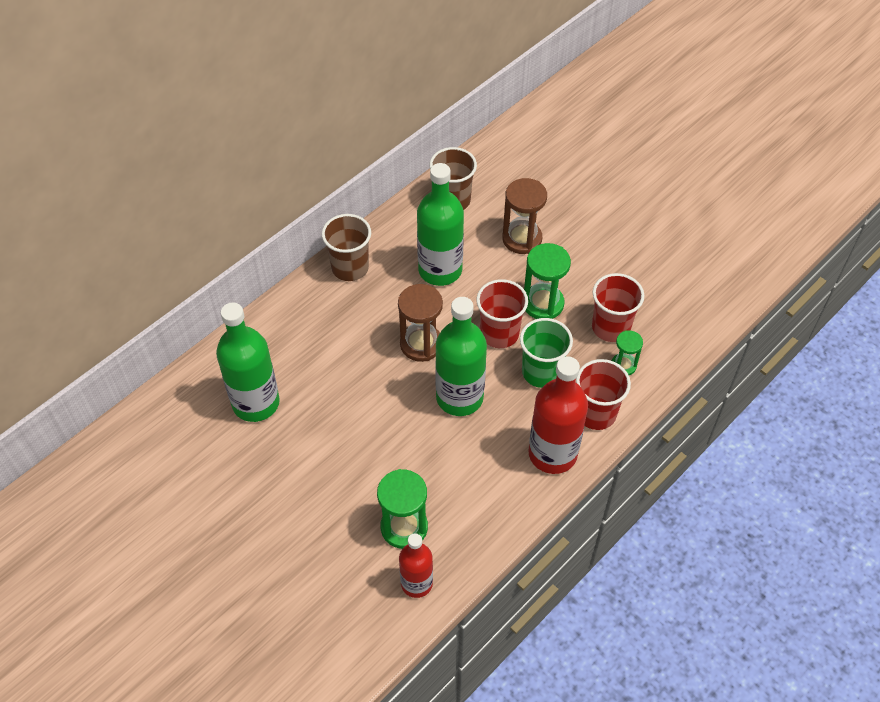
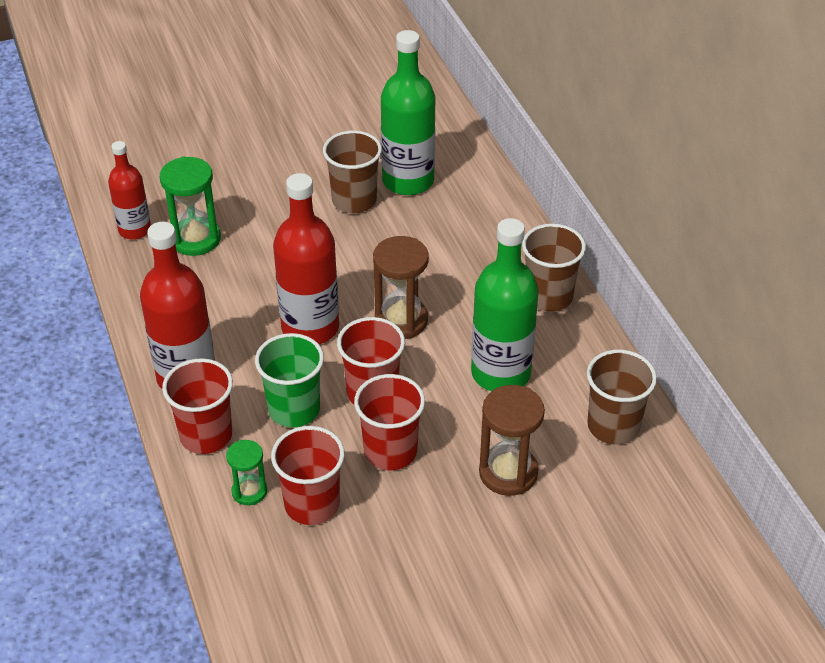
camera: 115 degrees right, 10 degrees down
green bottle [435,297,487,416] -> red bottle [273,173,339,344]
green hourglass [524,243,571,319] -> red cup [354,374,425,470]
none -> brown cup [323,130,382,213]

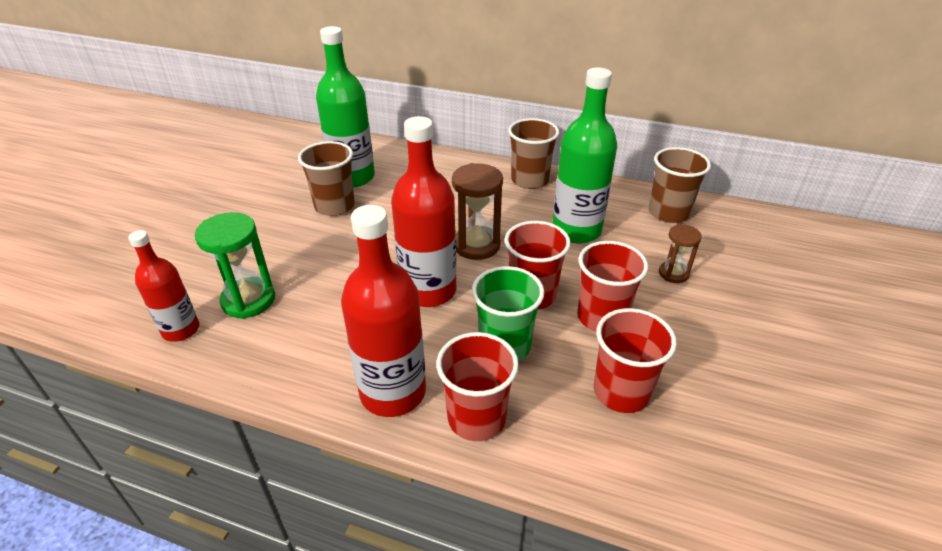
camera: 50 degrees left, 5 degrees down
green hourglass [226,440,267,505] -> none
brown hourglass [479,385,545,496] -> brown hourglass [659,224,702,283], size x0.60

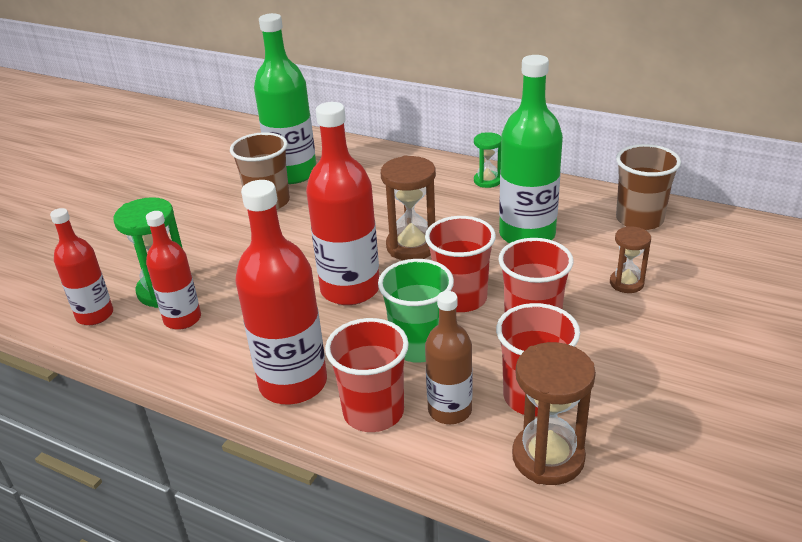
camera: 10 degrees right, 5 degrees down
brown cup [508,118,559,189] -> green hourglass [474,132,501,188]
none -> red bottle [146,211,201,330]
none -> brown bottle [425,291,472,424]
none -> brown hourglass [512,342,596,485]

